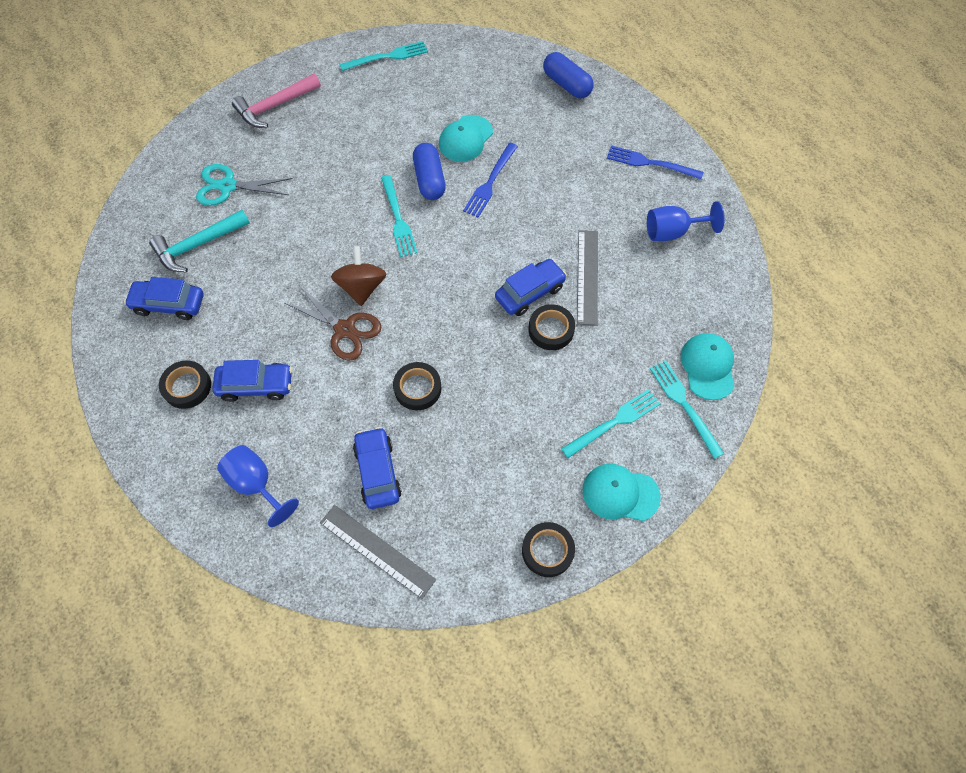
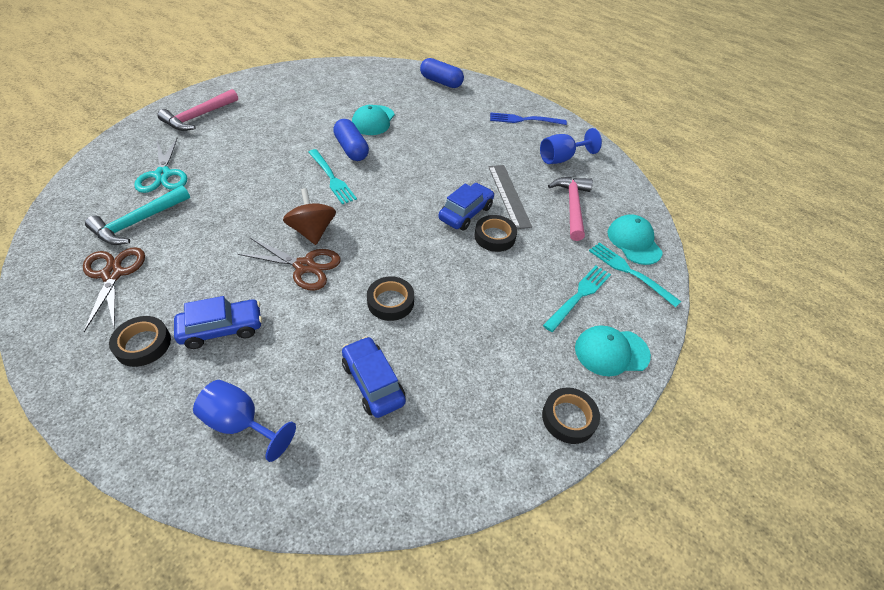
camera: 20 degrees left, 15 degrees down
blue car [124,277,204,320] -> brown scissors [83,247,145,332]
turquoise scissors [196,164,293,206] -> turquoise scissors turned 90 degrees counterclockwise [134,138,187,193]
grey ruler [320,505,436,599] -> none
turquoise fork [340,41,428,71] -> none
blue fork [463,143,518,217] -> none
none -> pink hammer [548,177,593,241]

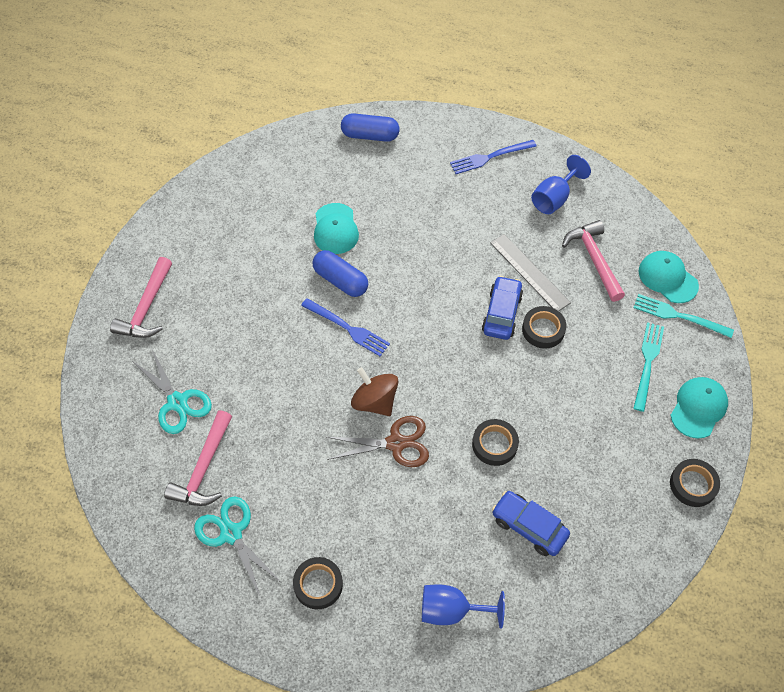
camera: 20 degrees left, 10 degrees up
brown scissors [83,247,145,332] -> turquoise scissors [194,496,283,598]
turquoise hammer [85,185,190,245] -> pink hammer [164,410,232,506]
blue car [174,296,262,349] -> none
turquoise fork [308,149,357,204] -> blue fork [301,298,390,357]
turquoise cap [575,325,651,376] -> turquoise cap turned 150 degrees clockwise [670,377,728,439]

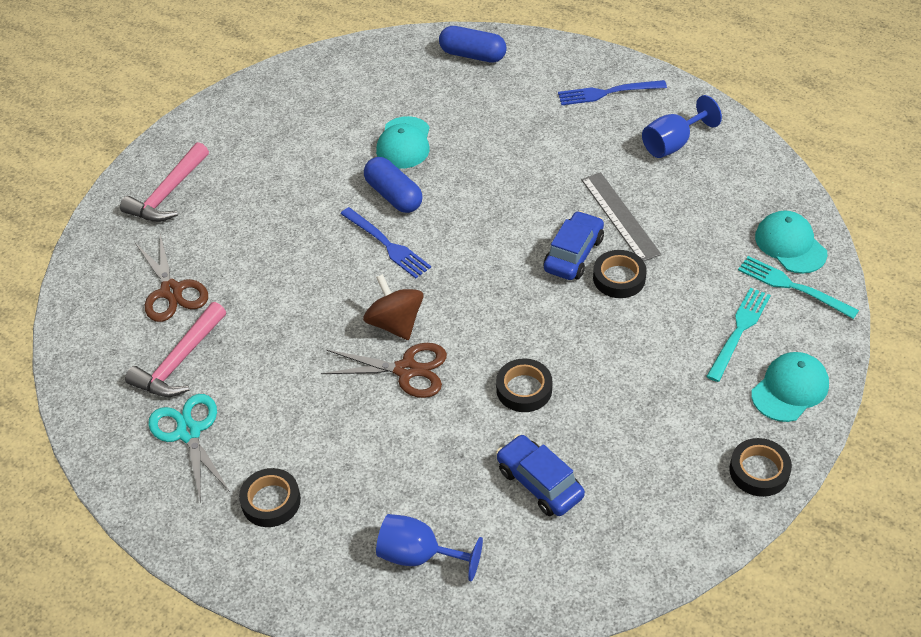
camera: 15 degrees right, 10 degrees down
turquoise scissors [132,350,212,434] -> brown scissors [135,234,208,322]
pink hammer [562,220,625,302] -> none

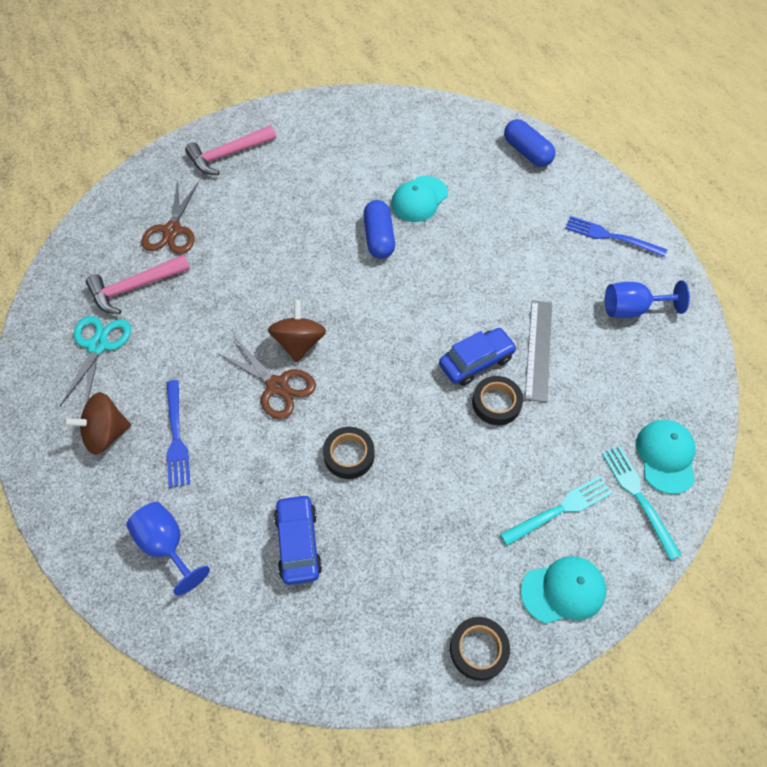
camera: 30 degrees right, 10 degrees up
black tape [239,468,301,527] -> brown spinning top [63,392,131,455]
blue fork [341,207,431,278] -> blue fork moved to [167,380,190,488]

